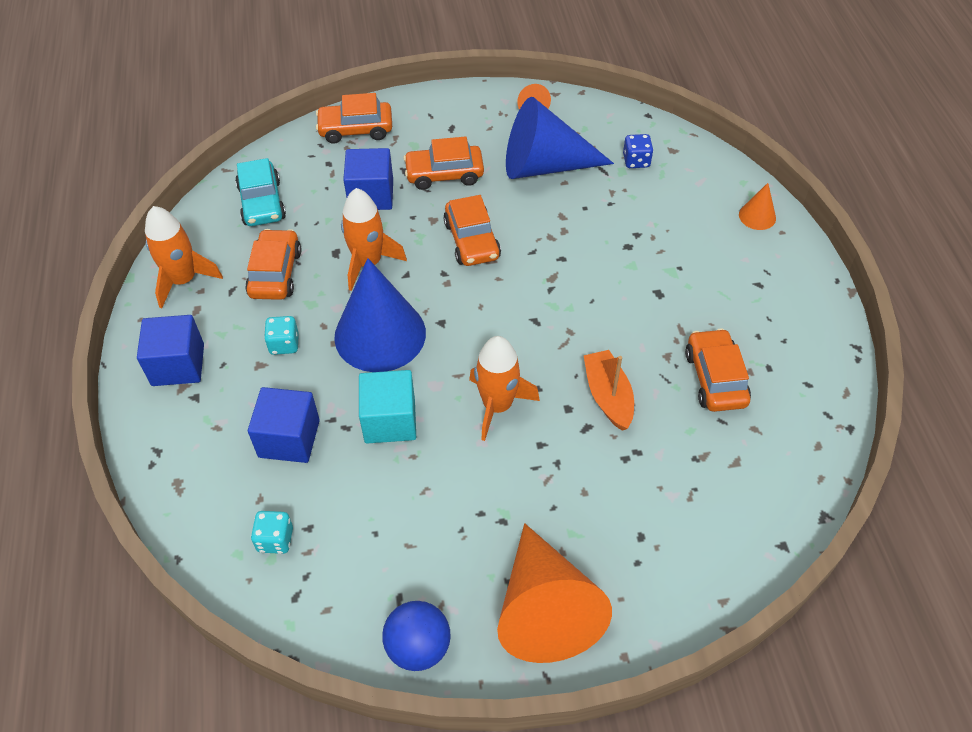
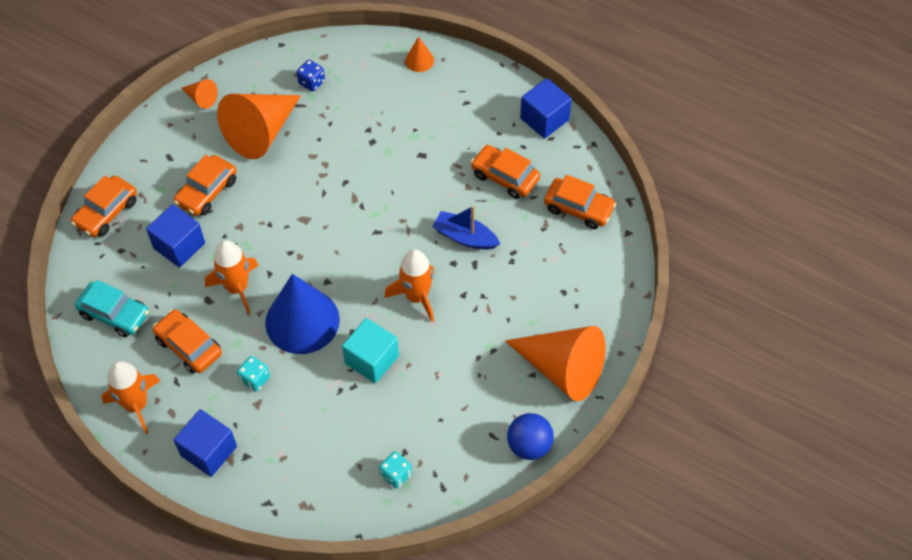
camera: 50 degrees left, 5 degrees up
blue cube [248,387,320,463] -> blue cube moved to [520,78,572,139]
orange car [443,195,501,266] -> orange car moved to [544,175,616,229]
blue cone [506,97,614,179] -> orange cone [217,94,301,159]
orange boat [583,350,634,431] -> blue boat [432,206,500,250]

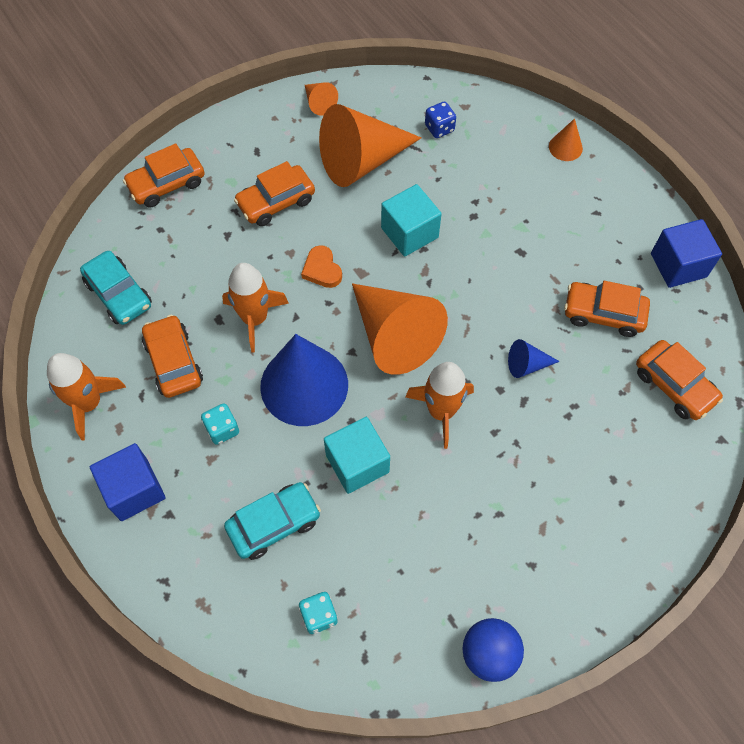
camera: 25 degrees right, 5 degrees up
blue cube [146,204,205,267] -> none
blue boat [432,206,500,250] -> blue cone [508,339,560,378]
orange car [471,145,540,199] -> orange car turned 45 degrees counterclockwise [564,281,650,337]
orange cone [505,326,606,401] -> orange cone moved to [352,283,448,375]
none -> turquoise car [224,482,321,560]
none -> orange heart [301,245,342,288]
none -> turquoise cube [381,184,442,256]

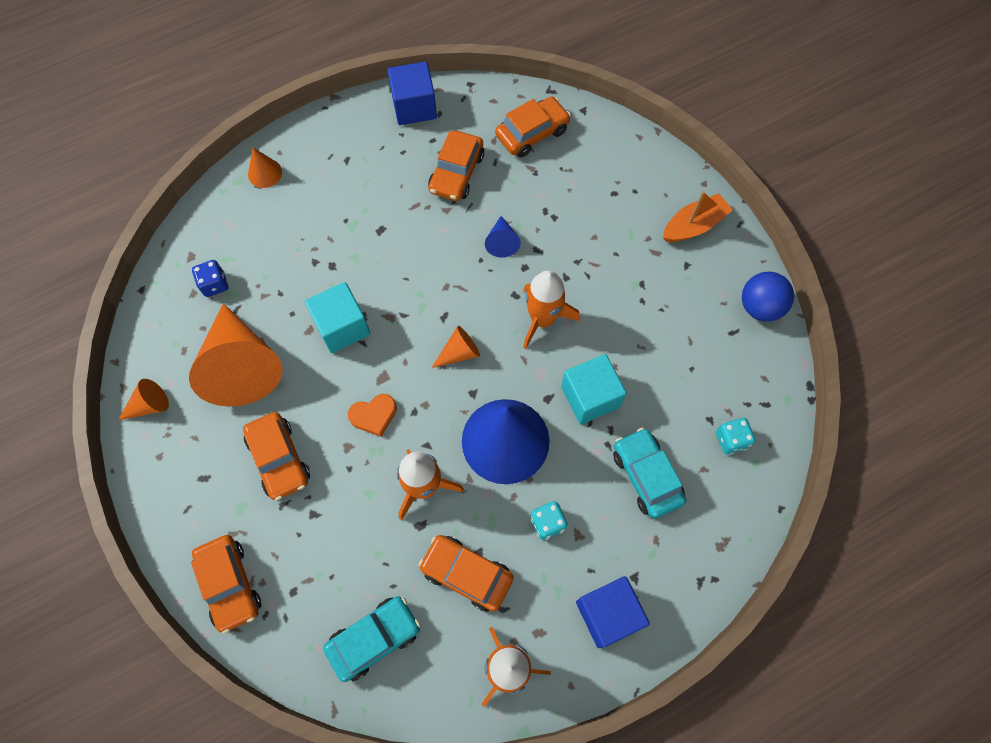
camera: 85 degrees left, 5 degrees up
orange car [142,315,203,398] -> orange car turned 45 degrees clockwise [419,535,514,612]
orange cone [352,283,448,375] -> orange cone [432,326,480,368], size x0.44
none -> orange boat [663,191,733,242]

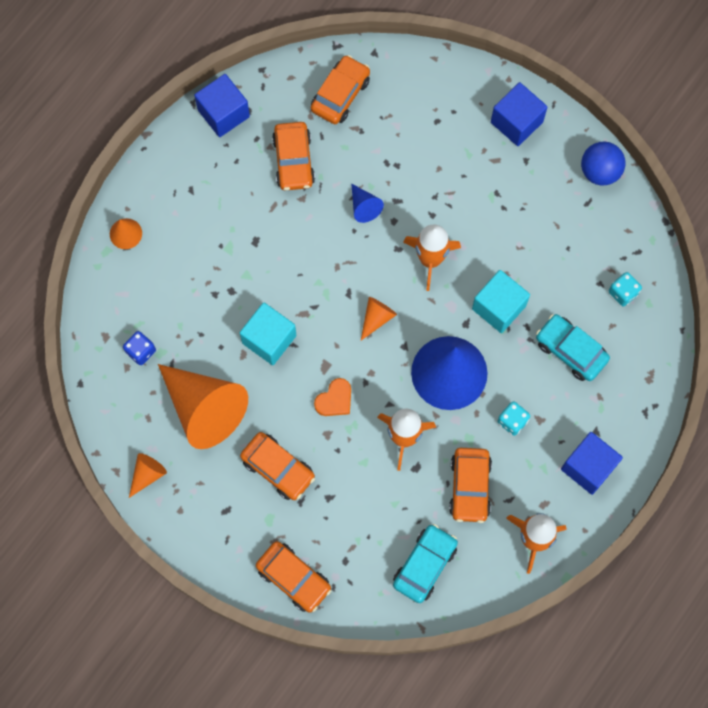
camera: 25 degrees left, 5 degrees up
orange car [419,535,514,612] -> orange car turned 90 degrees counterclockwise [449,448,492,523]
orange boat [663,191,733,242] -> blue cube [491,82,548,146]

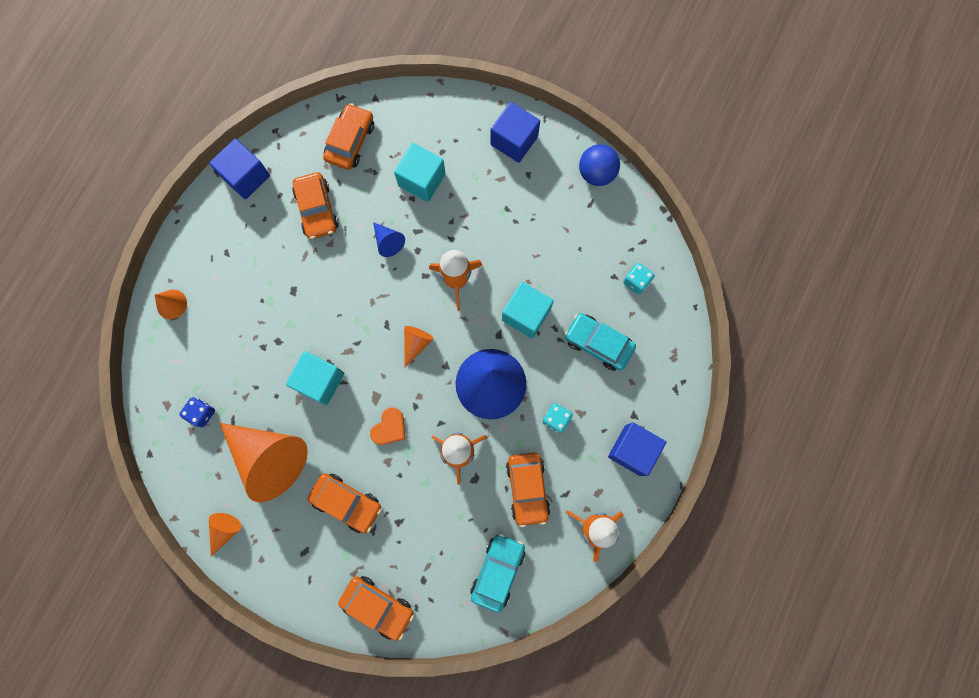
camera: 10 degrees left, 5 degrees up
none -> turquoise cube [394,143,446,202]

